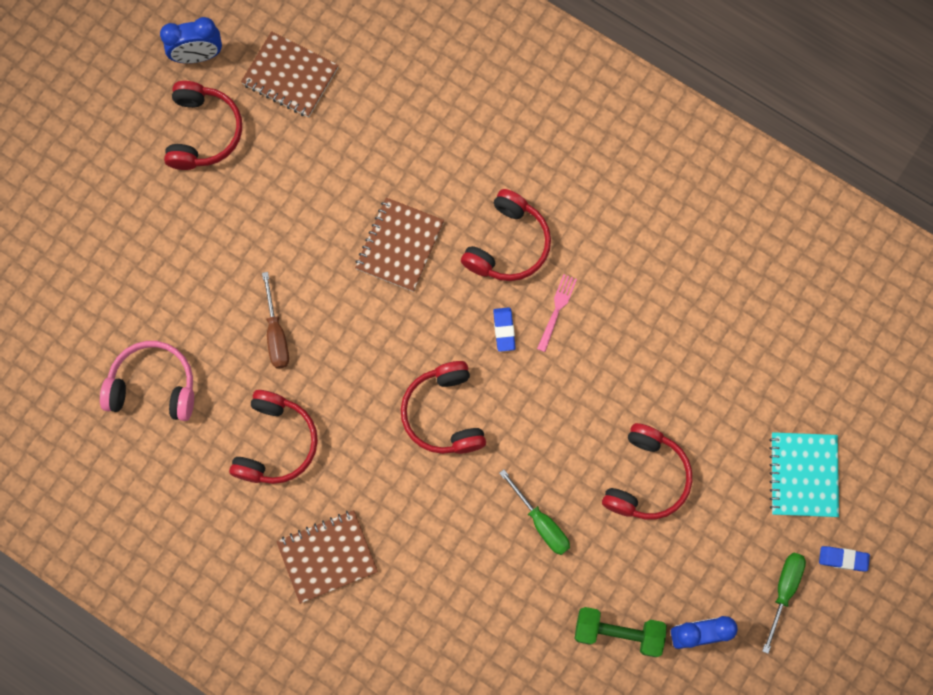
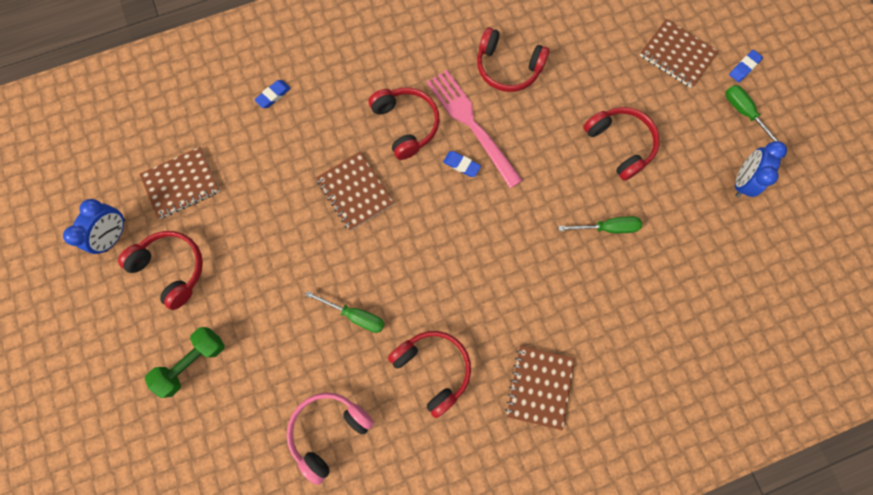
camera: 55 degrees left, 0 degrees up
brown screwdriver [262,272,289,369] -> green screwdriver [305,291,385,333]
red headphones [401,361,486,454] -> red headphones moved to [477,27,550,92]
pink fork [537,274,577,352] -> pink fork [427,70,523,188], size x2.19
green dumbbell [574,607,667,657] -> green dumbbell moved to [145,327,225,398]
turquoise notebook [769,432,839,517] -> brown notebook [640,19,719,88]
none -> blue eraser [254,80,291,108]

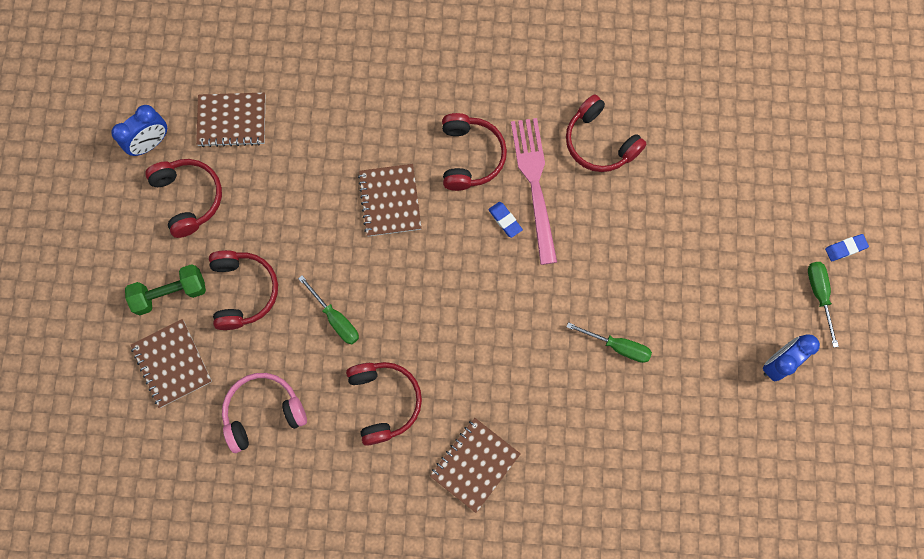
camera: 25 degrees right, 0 degrees up
blue eraser [254,80,291,108] -> none
red headphones [583,107,660,181] -> red headphones moved to [209,250,278,330]
brown notebook [640,19,719,88] -> brown notebook moved to [131,319,212,408]

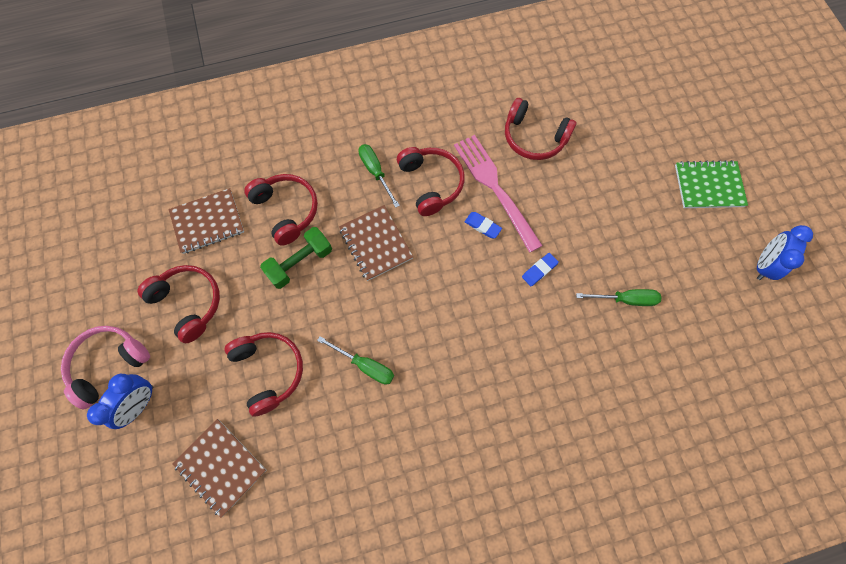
camera: 20 degrees left, 5 degrees down
blue clock [111,105,167,156] -> blue clock moved to [87,374,153,429]
green dumbbell [125,264,206,315] -> green dumbbell moved to [260,227,332,289]
pink headphones [222,373,307,453] -> pink headphones moved to [61,326,150,409]
red headphones [346,362,422,446] -> red headphones moved to [244,174,318,246]
brown notebook [430,418,521,513] -> none
green screwdriver [808,262,839,348] -> green screwdriver moved to [358,144,400,208]
blue eraser [825,234,869,261] -> blue eraser moved to [522,253,559,286]
none -> green notebook [675,160,748,208]

